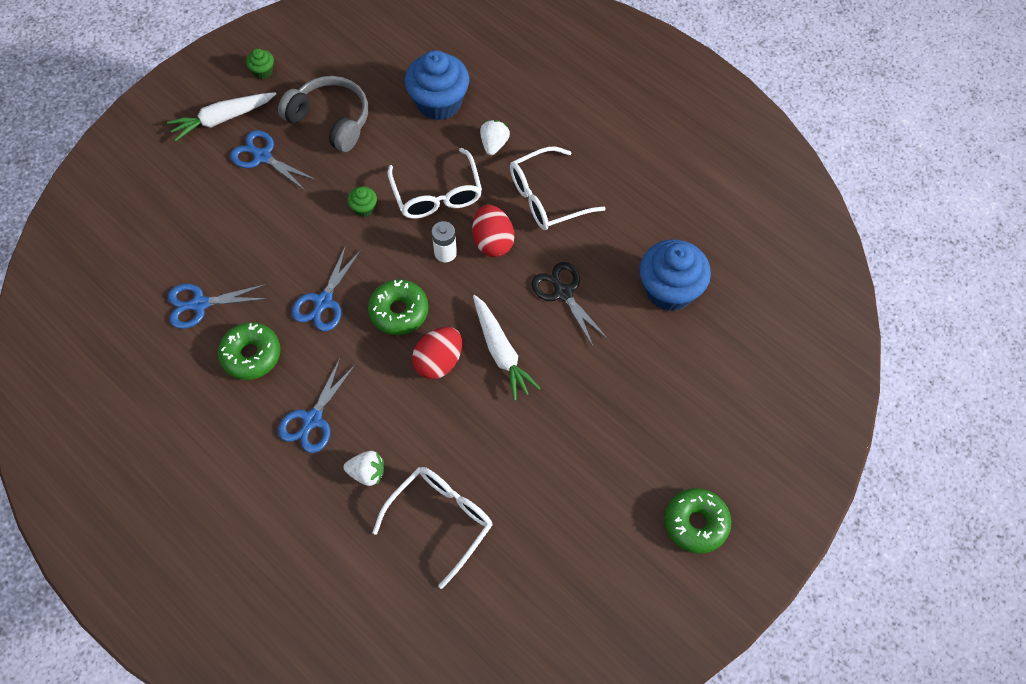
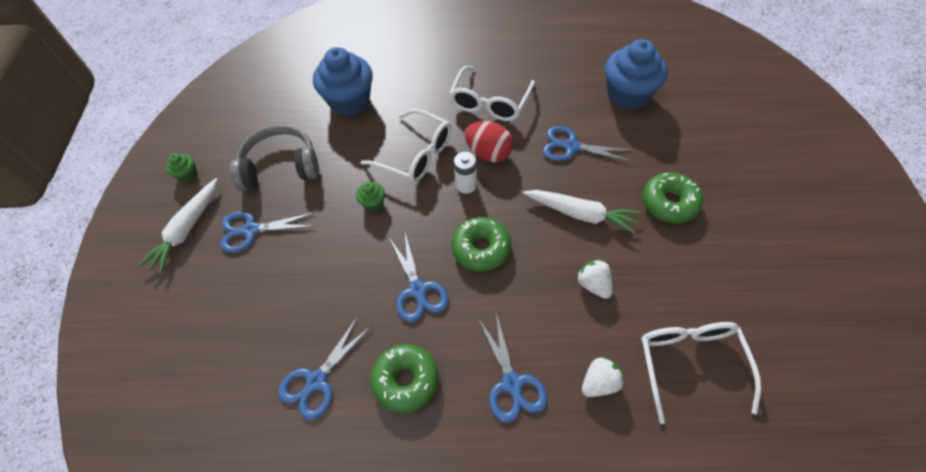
camera: 40 degrees left, 5 degrees down
red egg [412,327,462,379] -> none
white strawberry [480,120,510,155] -> white strawberry moved to [576,259,613,299]
black scissors [531,262,609,348] -> blue scissors [543,126,634,162]
green donut [665,488,731,554] -> green donut moved to [642,172,703,223]

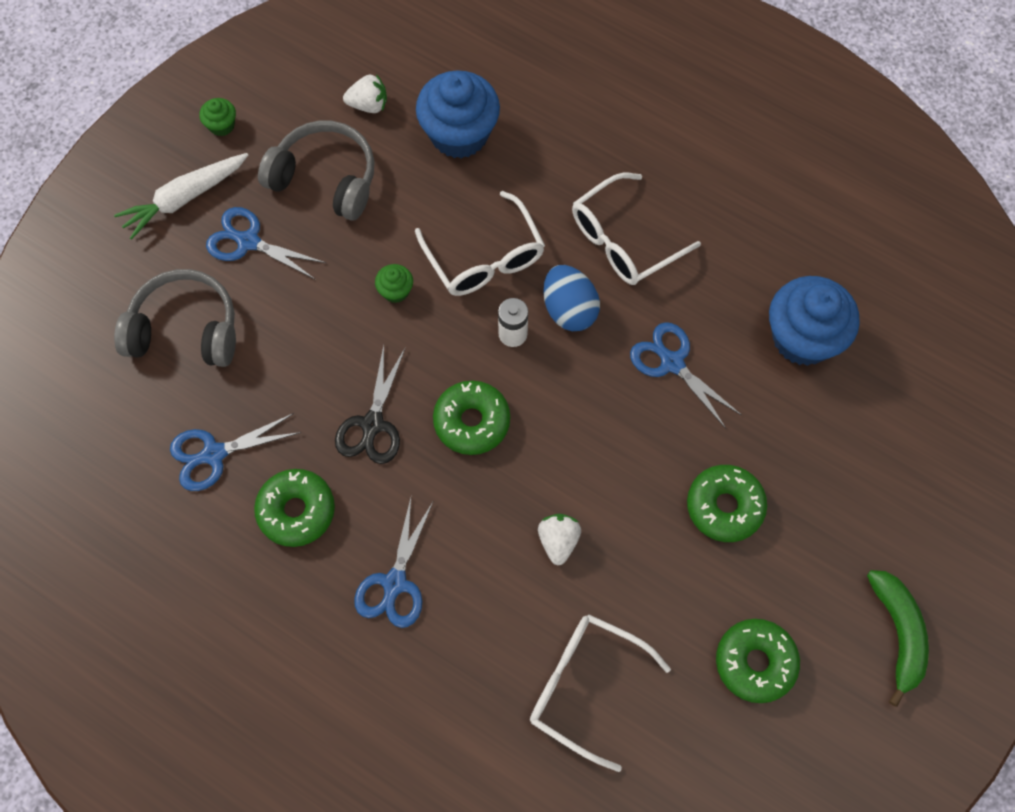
camera: 30 degrees right, 10 degrees up
blue scissors [389,233,448,322] -> black scissors [335,346,405,464]
red egg [465,121,513,162] -> blue egg [543,265,600,331]
white carrot [523,190,640,234] -> none
white strawberry [582,356,624,397] -> white strawberry moved to [343,74,387,113]
white glasses [641,322,761,424] -> white glasses turned 90 degrees counterclockwise [530,614,671,772]
none -> grey headphones [114,269,236,367]
none -> green donut [716,619,800,703]
none -> green banana [867,570,929,707]

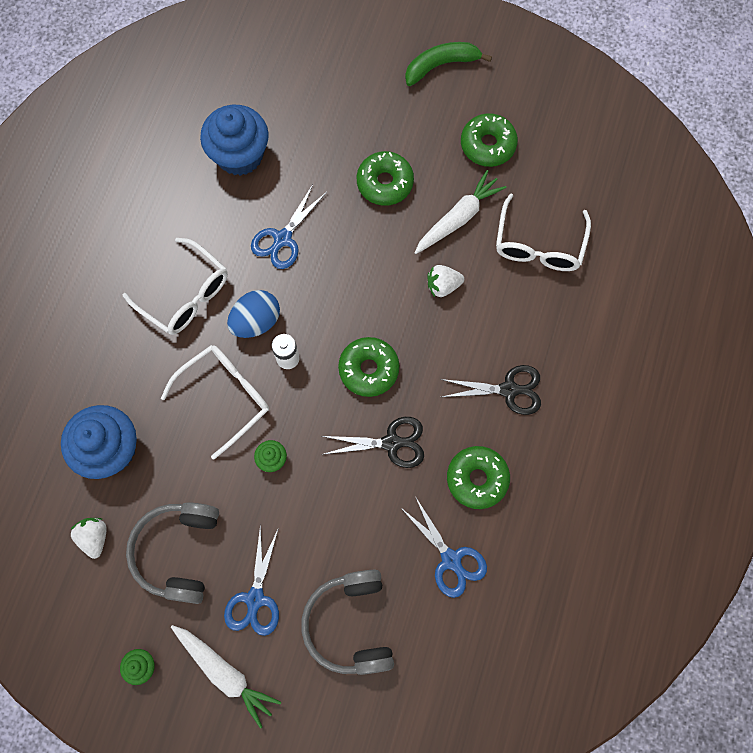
camera: 105 degrees left, 5 degrees up
blue scissors [354,498,433,628] -> black scissors [440,365,541,415]
none -> white carrot [414,170,506,254]

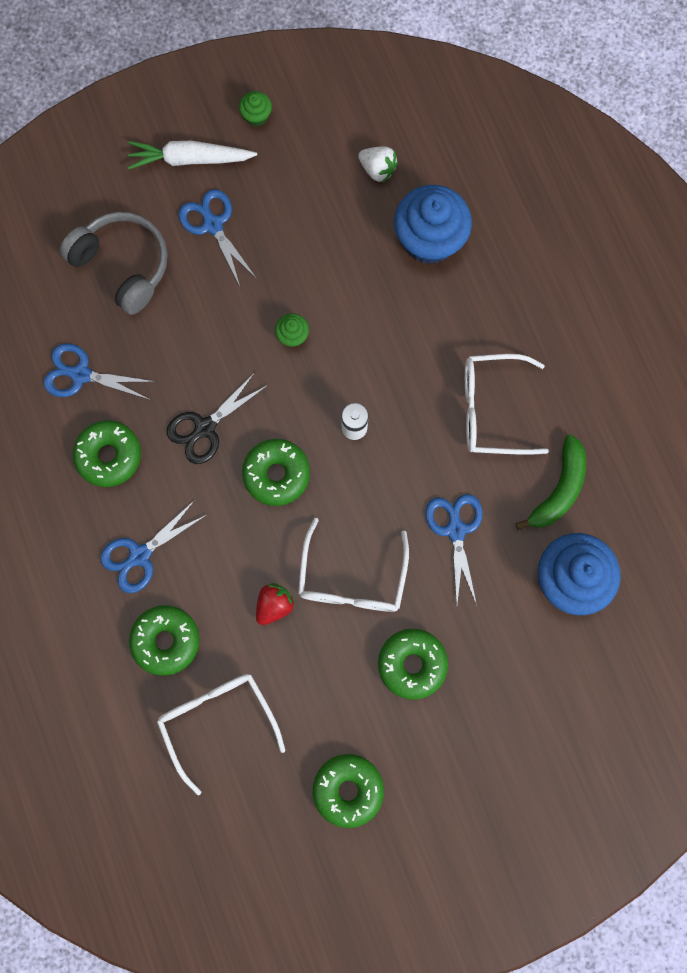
camera: 140 degrees right, 5 degrees up
grey headphones [126,502,219,604] -> none
white glasses [161,345,269,459] -> white glasses moved to [298,518,409,612]
blue egg [227,290,280,338] -> none
green banana [405,42,492,86] -> green banana moved to [515,435,586,530]
white carrot [414,170,506,254] -> none
white strawberry [427,265,464,297] -> red strawberry [256,583,295,625]
black scissors [440,365,541,415] -> blue scissors [100,500,207,593]
none -> green donut [129,605,200,676]

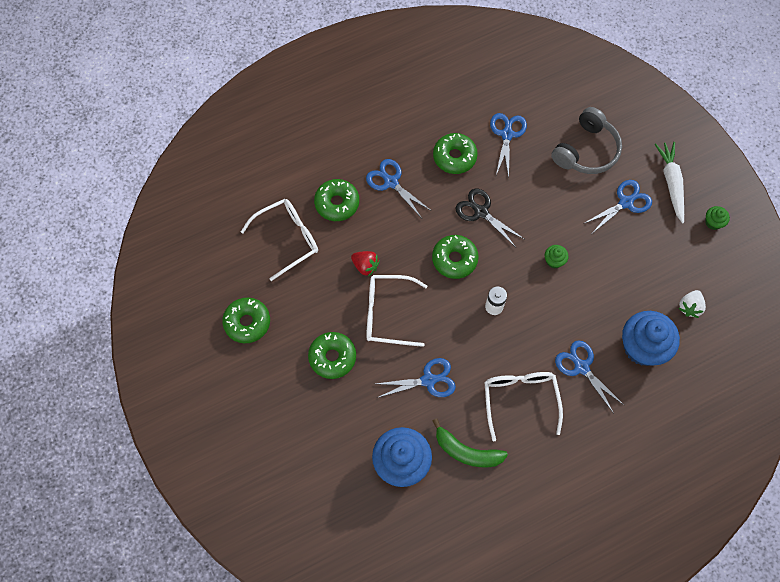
camera: 85 degrees right, 10 degrees down
none -> blue scissors [555,340,624,412]

